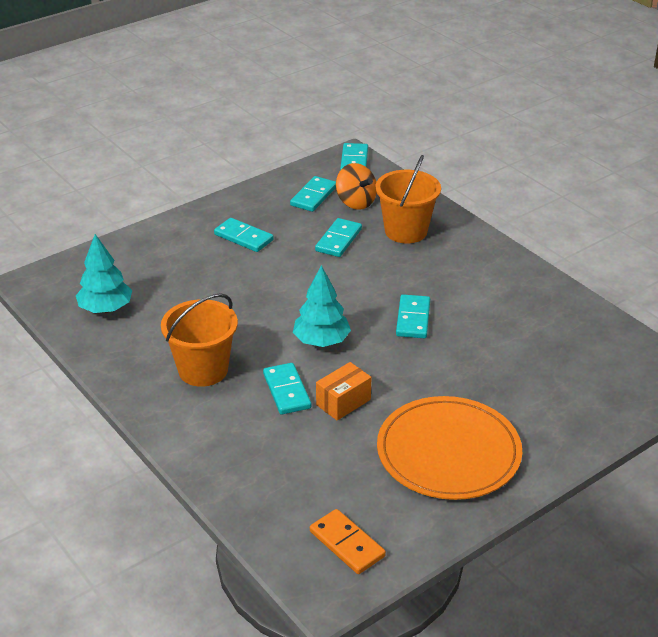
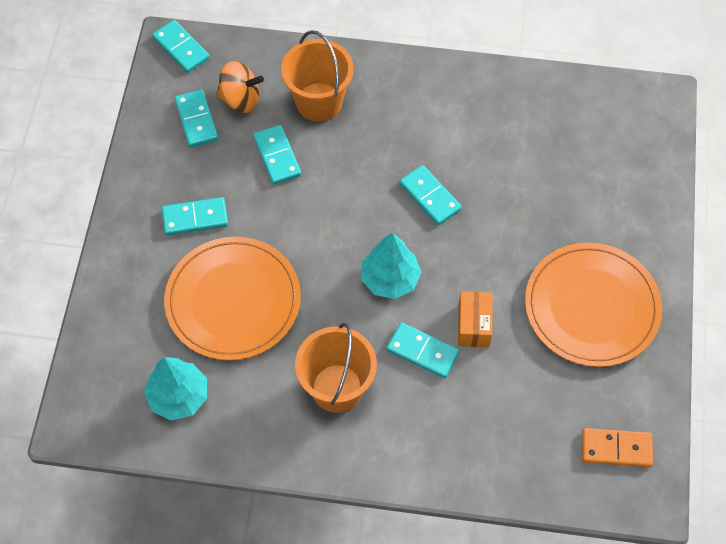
camera: 45 degrees left, 25 degrees up
none -> orange plate [164,237,301,361]

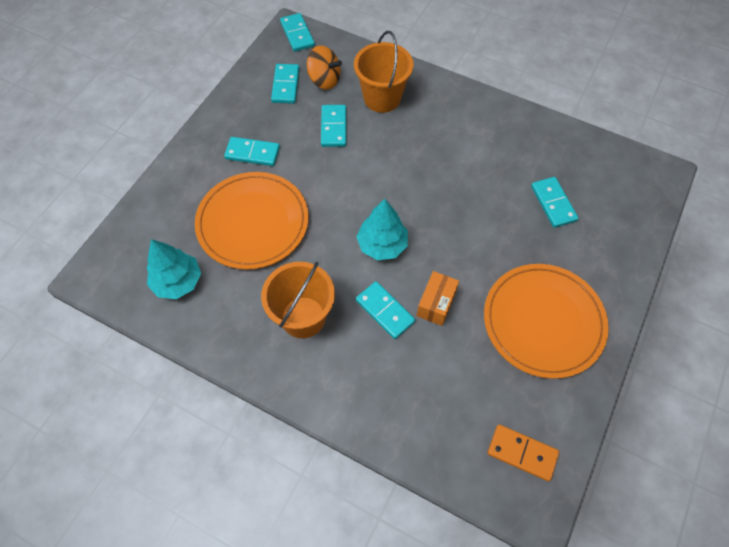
camera: 20 degrees right, 0 degrees up
turquoise domino [400,165,462,225] -> turquoise domino moved to [531,177,578,228]

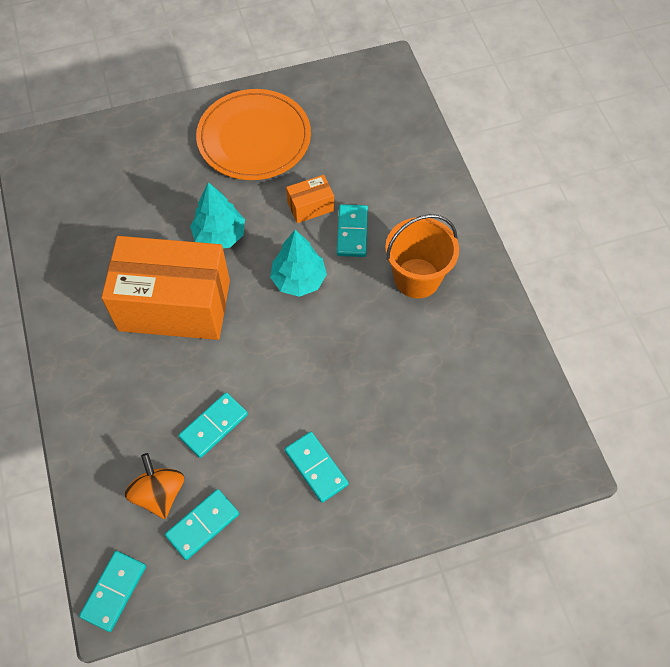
camera: 135 degrees left, 0 degrees up
turquoise tree [147,239,201,299] -> turquoise tree moved to [190,182,245,248]
orange plate [195,172,308,269] -> none
orange bucket [354,31,414,113] -> none
orange domino [487,424,559,481] -> none
turquoise domino [531,177,578,228] -> none
none -> orange box [101,236,230,340]

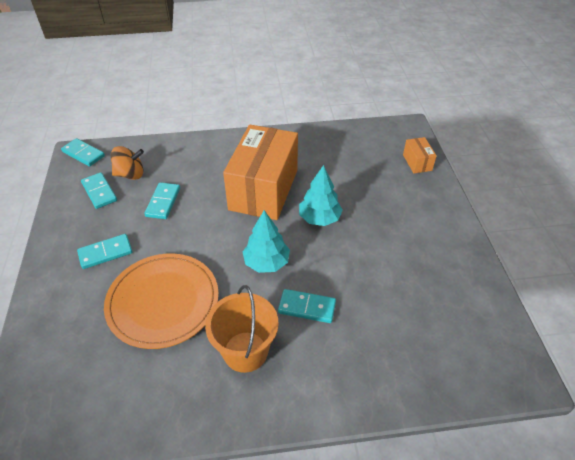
camera: 100 degrees right, 15 degrees down
turquoise domino [179,392,248,458] -> turquoise domino turned 45 degrees clockwise [144,182,180,219]
orange plate [196,89,311,180] -> orange plate moved to [104,253,219,349]
orange box [286,175,334,223] -> orange box moved to [403,137,437,173]

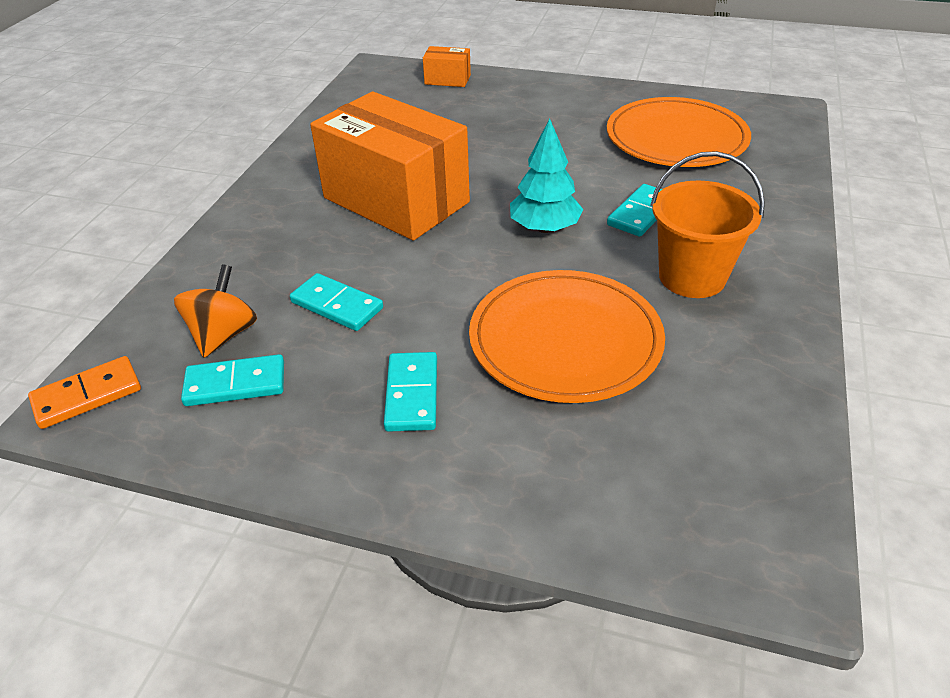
camera: 65 degrees left, 5 degrees down
turquoise domino [61,138,105,167] -> orange domino [28,356,141,429]
turquoise tree [299,165,343,226] -> none
none -> orange plate [607,97,751,167]

